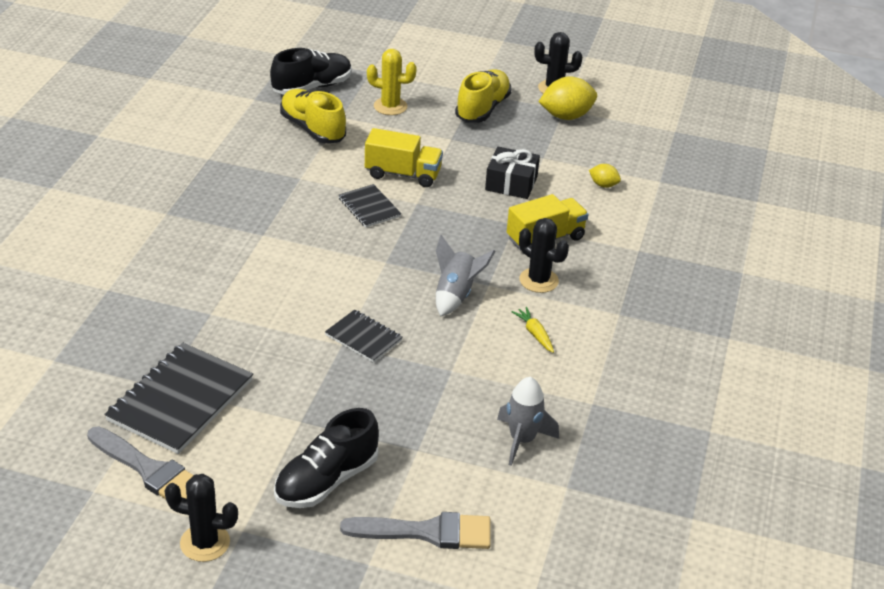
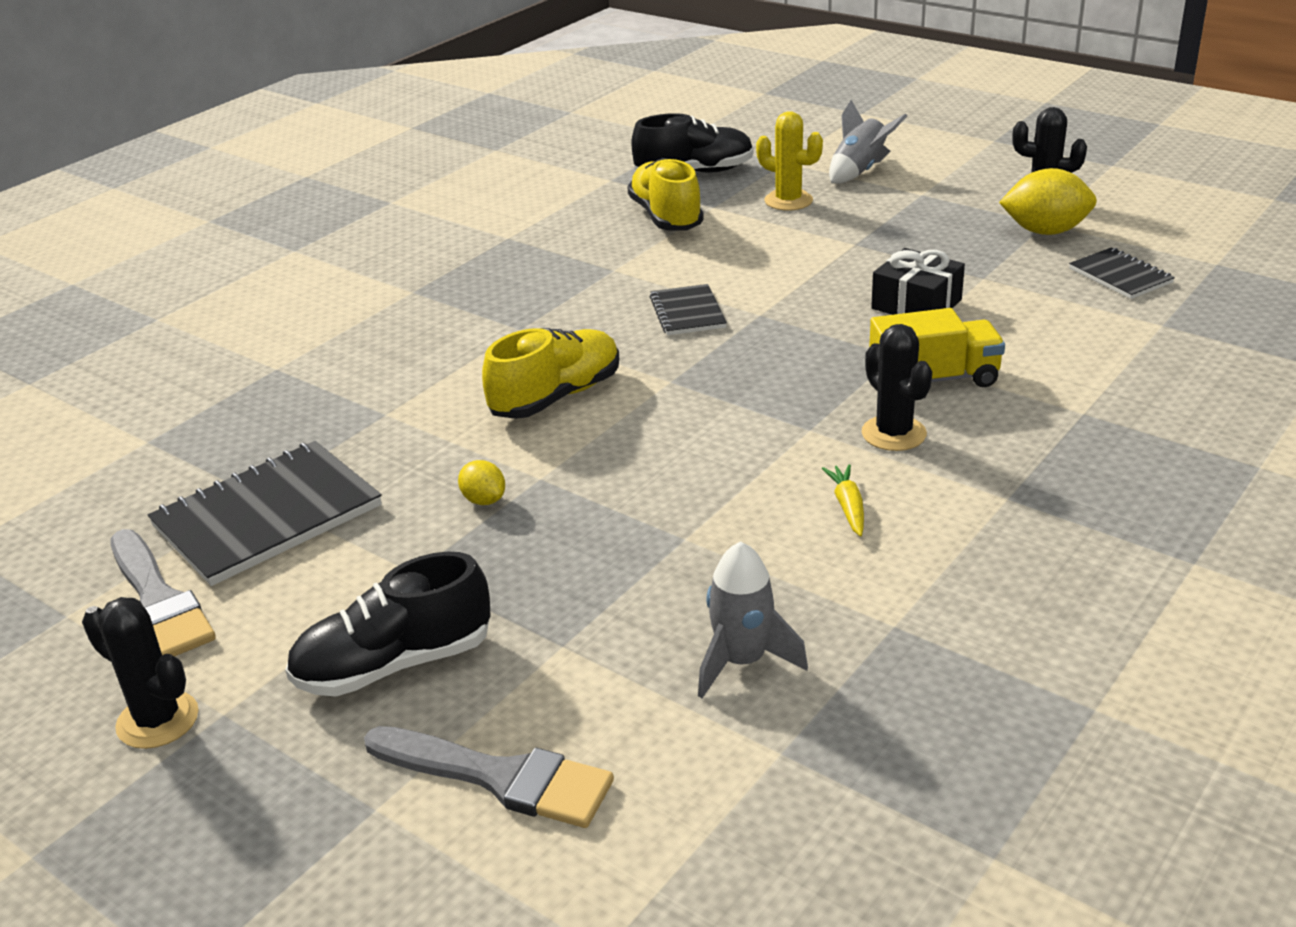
camera: 25 degrees right, 5 degrees down
black notebook [325,310,403,363] -> black notebook moved to [1069,247,1175,299]
yellow truck [365,128,443,187] -> none
grey rocket [436,235,496,317] -> grey rocket moved to [829,100,907,184]
yellow shoe [455,69,511,123] -> yellow shoe moved to [482,328,619,419]
yellow lemon [589,164,621,188] -> yellow lemon moved to [458,460,505,505]

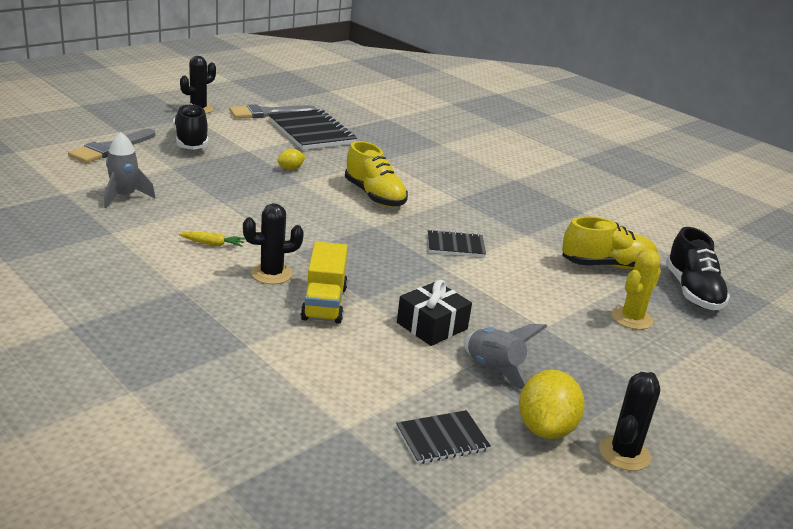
camera: 95 degrees right, 5 degrees down
grey rocket [829,100,907,184] -> grey rocket moved to [464,324,547,390]

